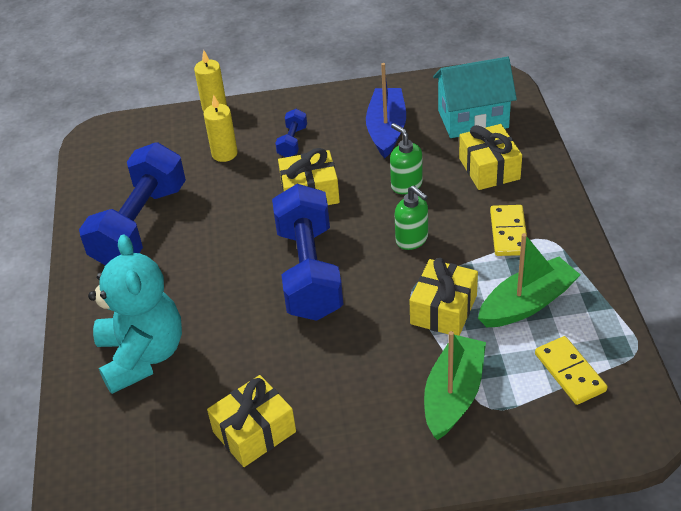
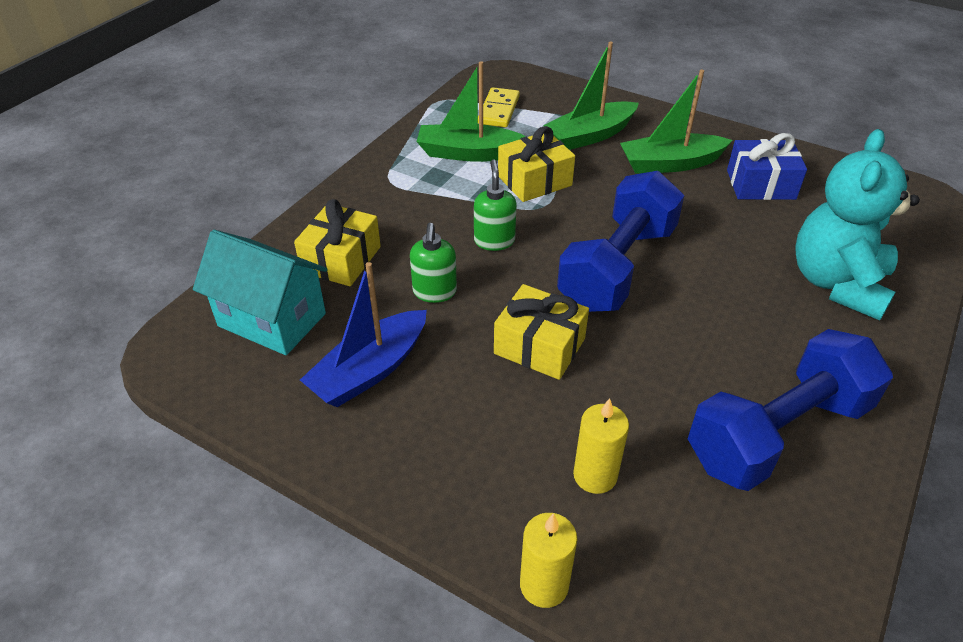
camera: 145 degrees left, 0 degrees up
yellow gift [207,375,296,467] -> blue gift [727,133,807,200]
blue dumbbell [275,109,307,157] -> none
yellow domino [490,205,527,256] -> none
none -> green boat [620,70,733,174]

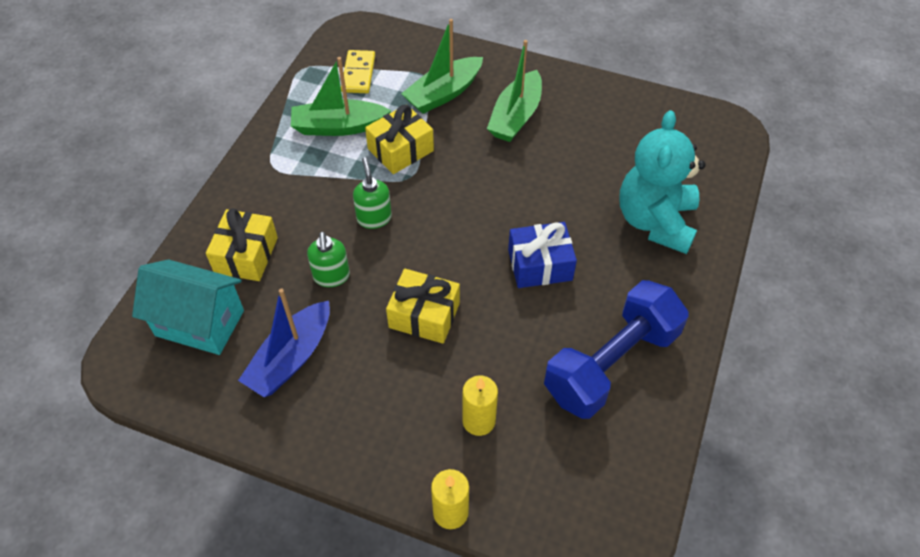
camera: 10 degrees left, 10 degrees up
blue dumbbell [557,171,685,312] -> none
green boat [620,70,733,174] -> green boat turned 45 degrees counterclockwise [487,40,542,142]
blue gift [727,133,807,200] -> blue gift moved to [508,222,577,288]

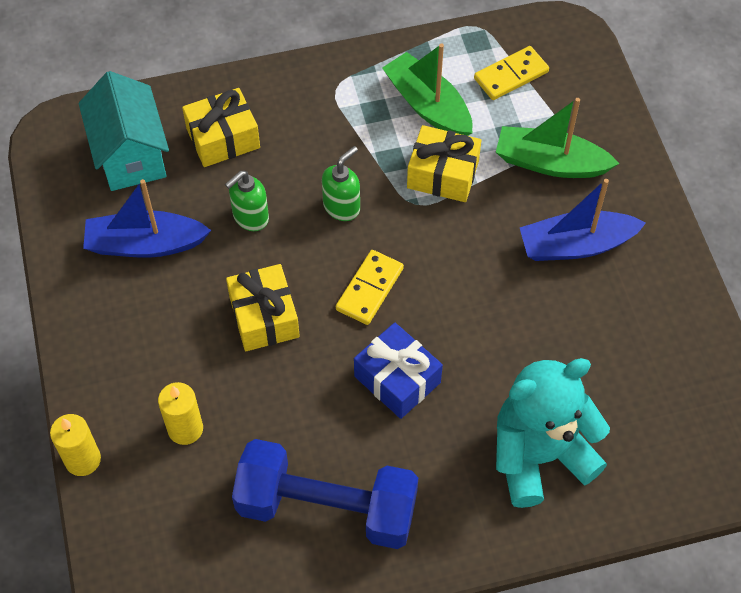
camera: 55 degrees right, 5 degrees up
green boat [487,40,542,142] -> blue boat [520,179,646,261]
none -> yellow domino [336,250,404,325]

